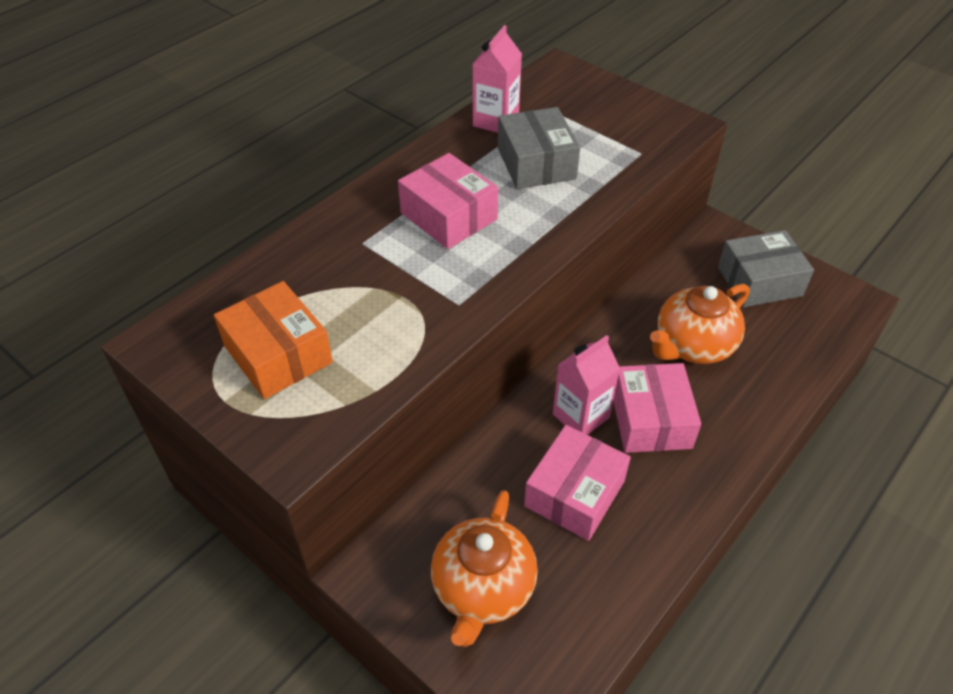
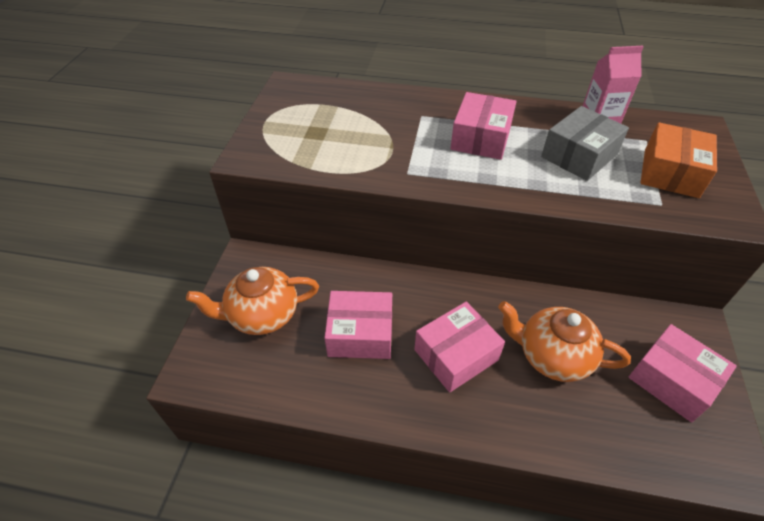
camera: 60 degrees right, 0 degrees up
orange box [214,281,333,399] -> orange box moved to [640,122,717,198]
pink carton [553,335,620,435] -> none
grey box [718,230,814,307] -> pink box [629,324,737,422]

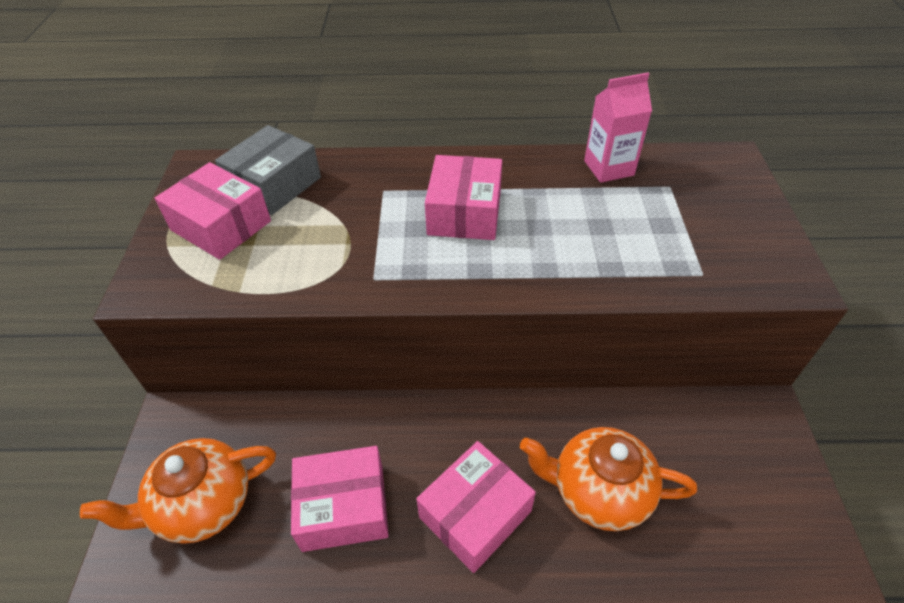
camera: 10 degrees left, 0 degrees up
grey box [541,106,629,181] -> grey box moved to [215,125,321,215]
pink box [629,324,737,422] -> pink box moved to [155,162,271,260]
orange box [640,122,717,198] -> none

